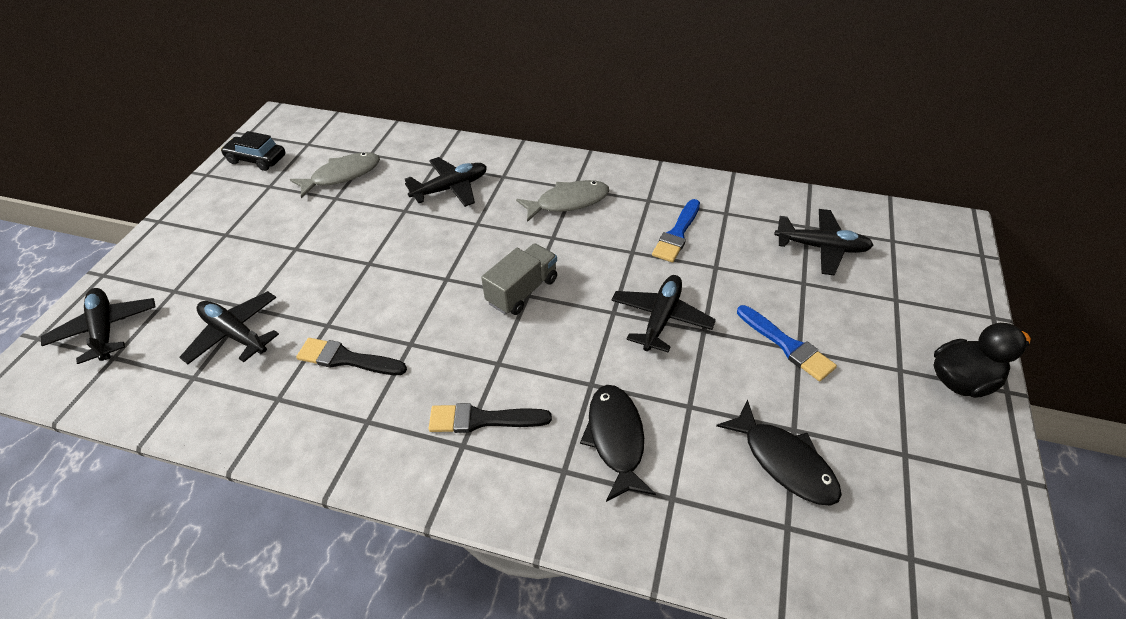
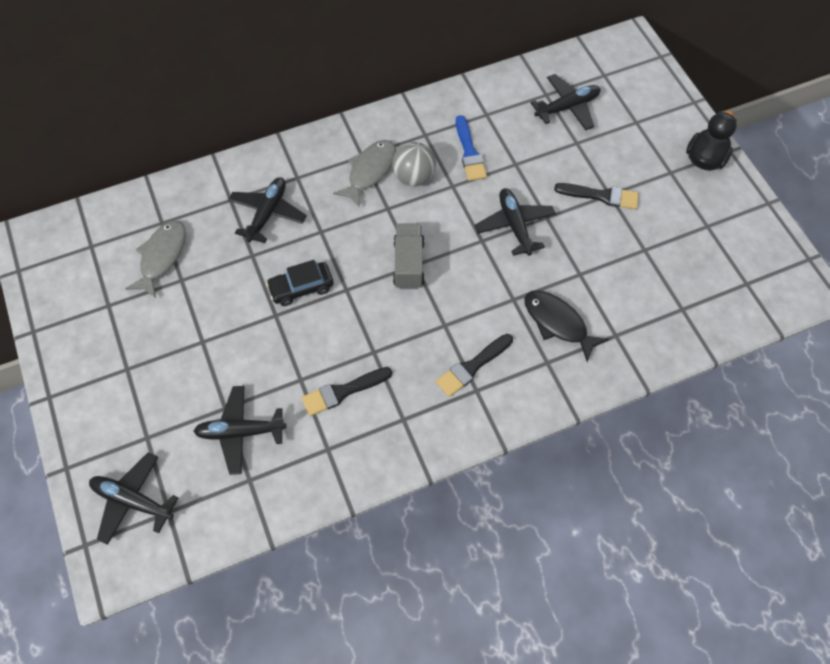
camera: 40 degrees left, 15 degrees up
black car [221,131,285,171] -> black car moved to [266,260,334,306]
black fish [716,399,842,506] -> none
blue brush [737,305,837,381] -> black brush [554,183,639,209]
none -> grey ball [392,142,436,187]

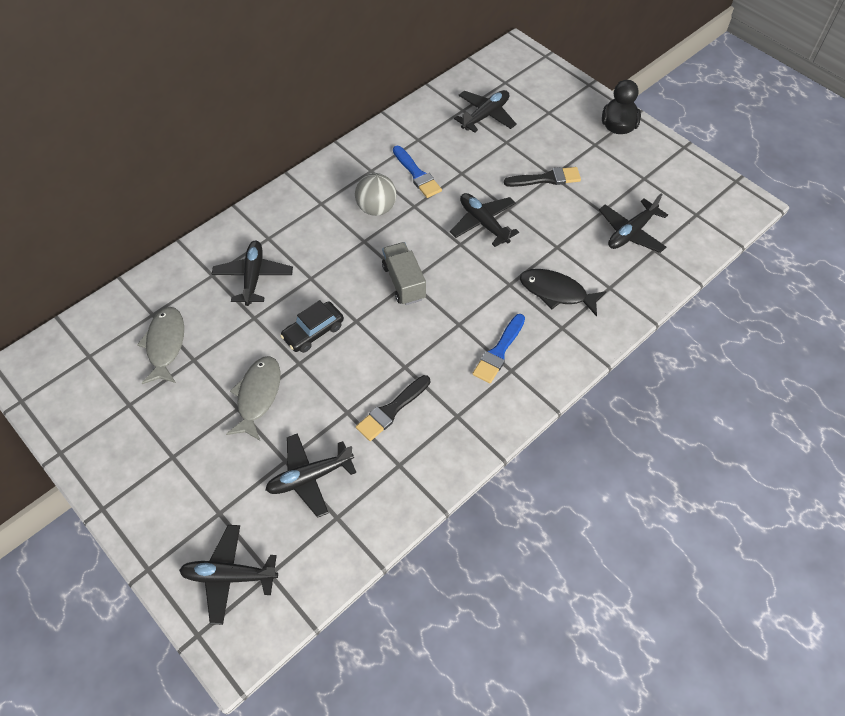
camera: 20 degrees left, 5 degrees down
grey fish [333,140,396,207] -> grey fish moved to [226,356,281,440]
black brush [436,334,513,397] -> blue brush [472,314,525,383]
none -> black plane [599,193,668,253]

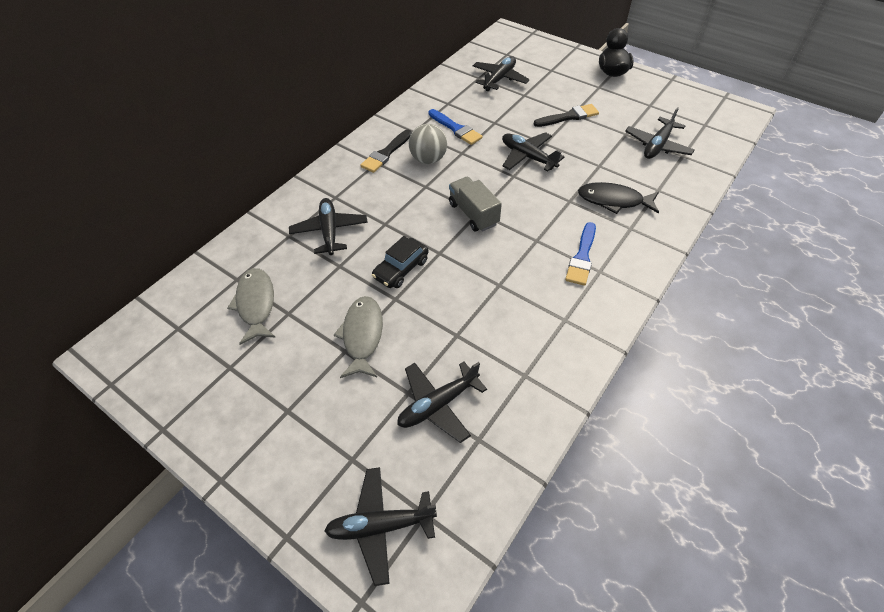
camera: 10 degrees left, 5 degrees down
black brush [356,375,430,441] -> black brush moved to [360,130,412,173]

